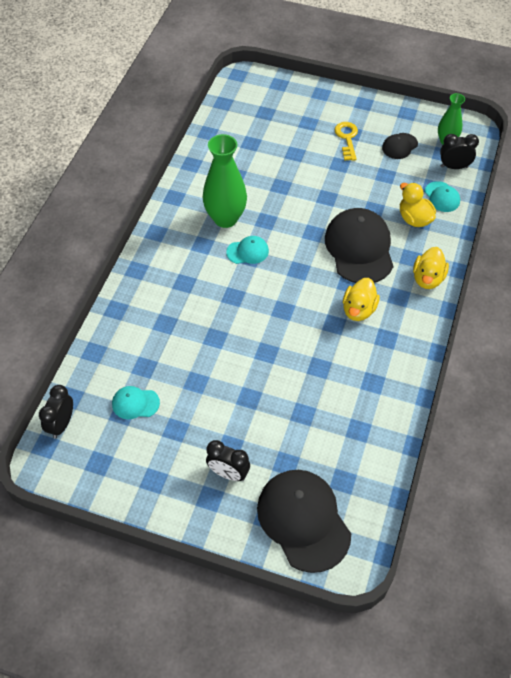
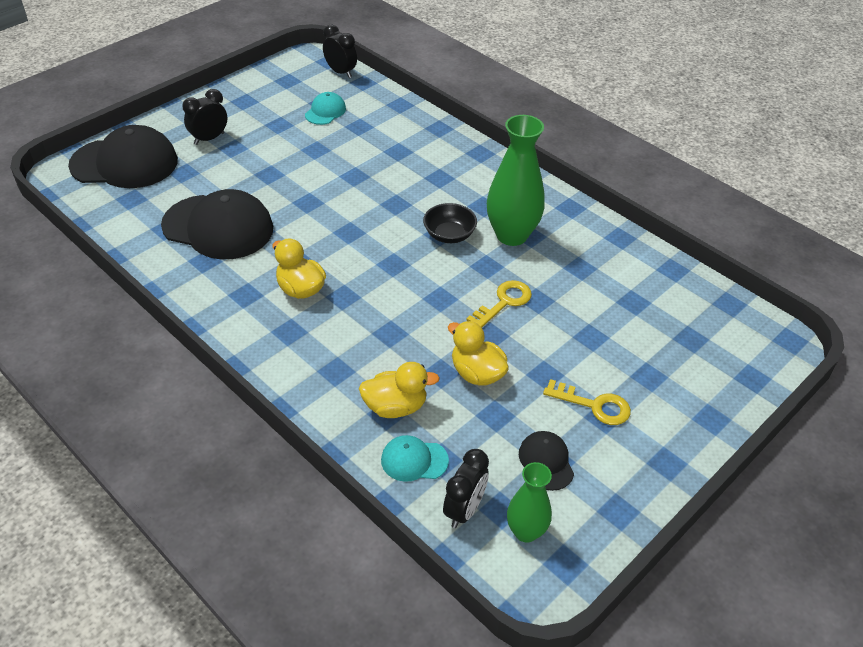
camera: 115 degrees right, 10 degrees down
turquoise cap [226,236,269,264] -> black bowl [423,203,477,243]
black cap [325,208,394,283] -> black cap moved to [161,189,273,259]
yellow duck [413,247,449,289] -> yellow duck moved to [448,321,509,386]
none -> yellow key [466,280,532,328]

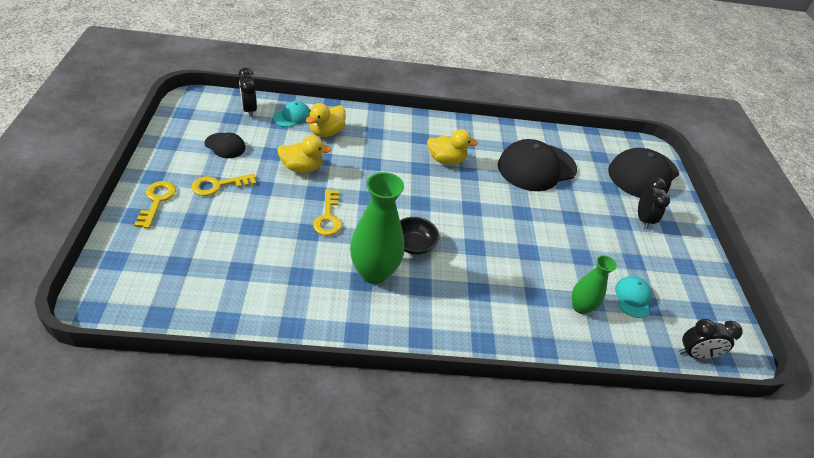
camera: 130 degrees right, 0 degrees up
turquoise cap [305,92,346,125] -> turquoise cap turned 150 degrees counterclockwise [615,276,652,318]
green vase [507,462,552,543] -> green vase moved to [572,255,617,314]
none -> yellow key [134,181,176,229]

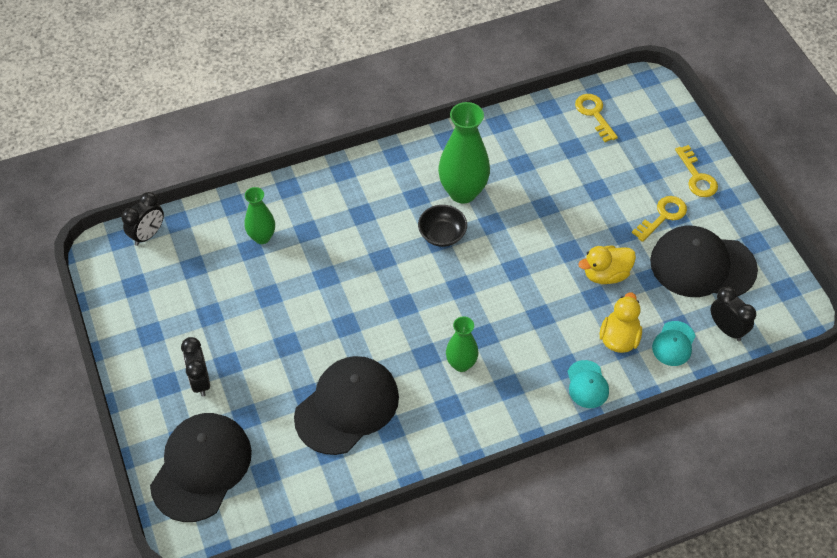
camera: 165 degrees right, 10 degrees up
black cap [205,133,246,158] -> black cap [650,226,758,297], size x2.10
yellow key [313,189,342,236] -> yellow key moved to [575,94,618,142]
yellow duck [427,129,478,164] -> green vase [446,316,479,372]
turquoise cap [615,276,652,318] -> turquoise cap moved to [567,360,609,408]
black clock [679,319,743,359] -> black clock turned 150 degrees clockwise [122,192,164,246]

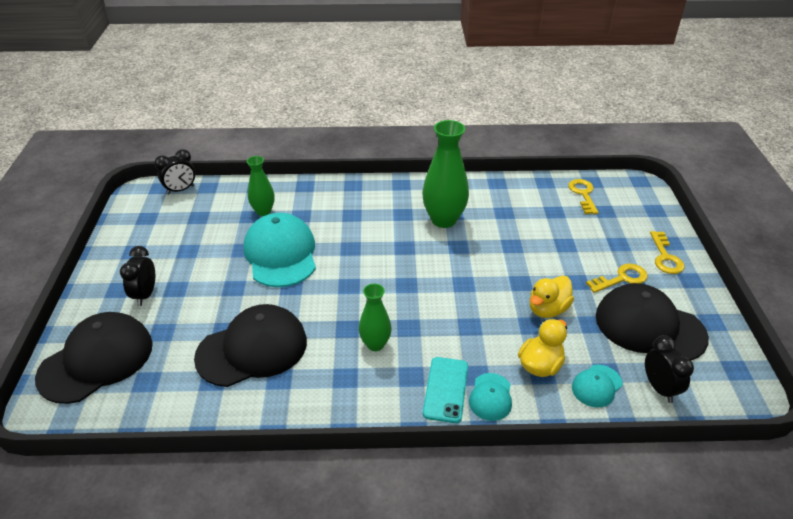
camera: 20 degrees right, 15 degrees down
black bowl [418,205,467,247] -> none
yellow duck [578,246,636,284] -> yellow duck turned 45 degrees counterclockwise [530,276,574,318]
none -> turquoise cap [244,213,316,287]
none -> turquoise phone [423,357,468,423]

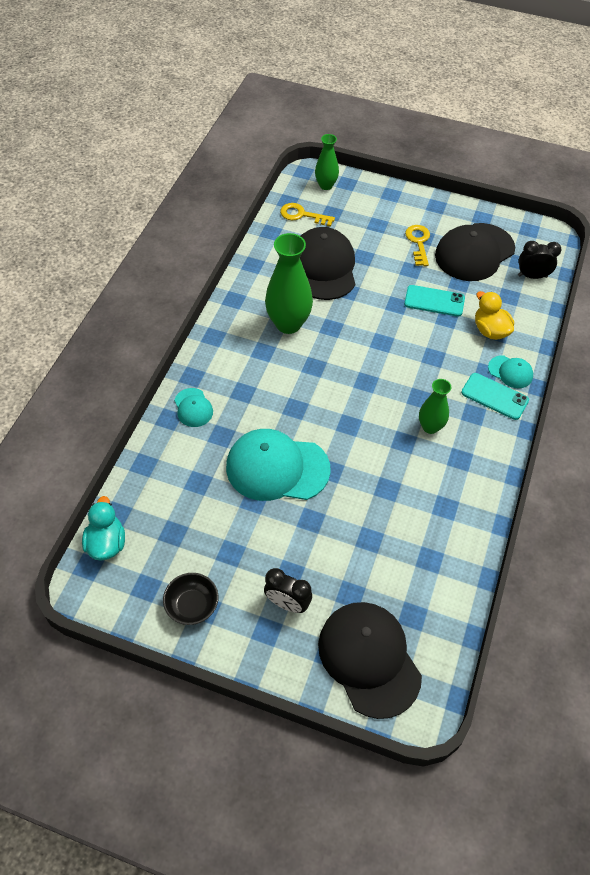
camera: 70 degrees left, 15 degrees up
black clock [154,149,196,195] -> turquoise duck [82,496,125,560]
black cap [194,304,307,387] -> black cap moved to [300,227,355,300]
green vase [247,156,275,216] -> green vase moved to [315,134,339,190]
yellow duck [530,276,574,318] -> turquoise phone [404,285,465,317]
turquoise cap [572,365,623,408] -> turquoise cap moved to [174,388,213,427]
yellow key [650,231,684,274] -> none
none -> black bowl [163,573,218,625]

